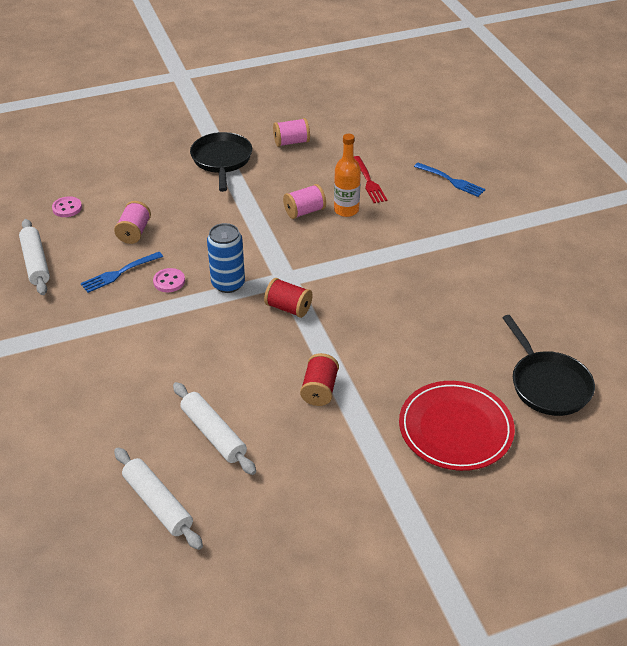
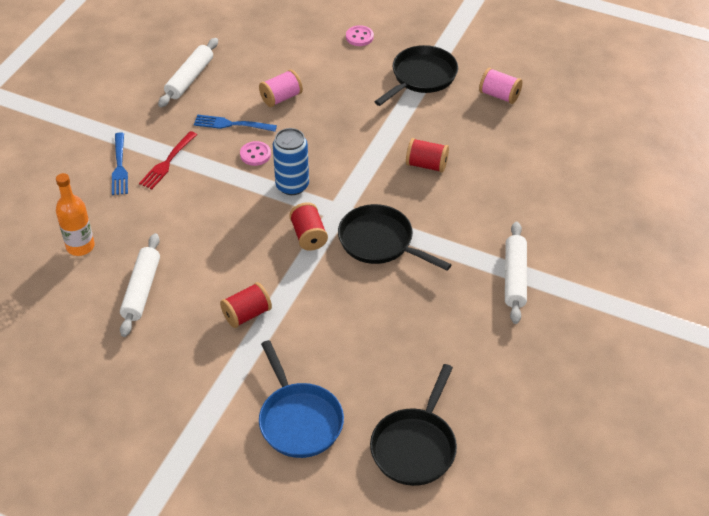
camera: 45 degrees right, 5 degrees up
pink button [52,196,82,217] -> pink button moved to [346,25,374,46]
white rolling pin [114,447,203,550] -> white rolling pin moved to [505,222,527,324]
pink spool [283,184,326,219] -> red spool [406,138,449,173]
orange bottle [334,134,361,217] -> orange bottle moved to [56,173,95,256]
red fork [354,156,387,203] -> red fork moved to [139,131,197,189]
red plate [399,381,515,471] -> blue pan [259,340,344,458]
blue fork [414,163,485,197] -> blue fork moved to [112,132,128,195]
none -> black pan [338,204,452,271]

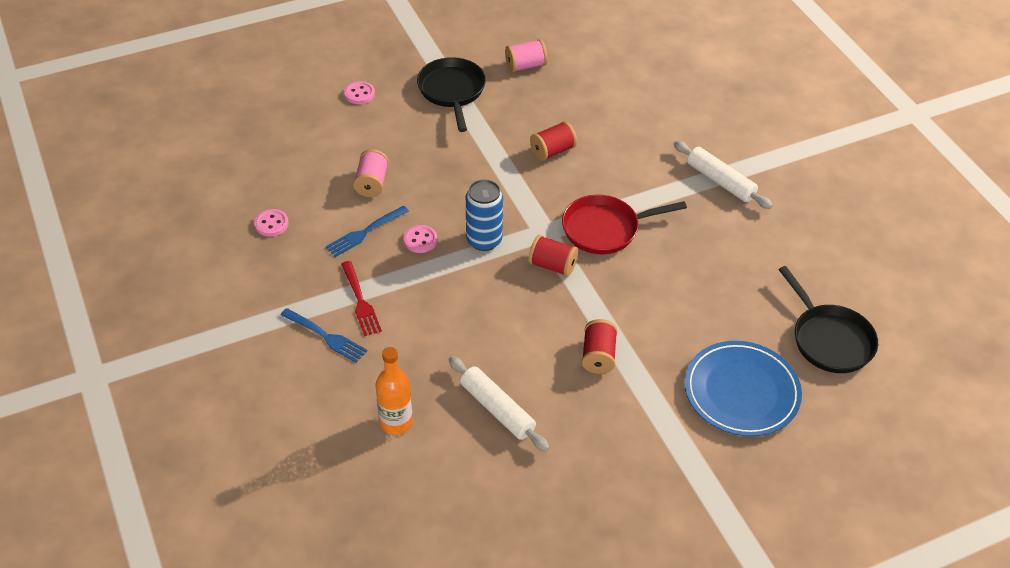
camera: 50 degrees left, 0 degrees up
white rolling pin [158,38,218,107] -> pink button [254,209,289,236]
blue pan [259,340,344,458] -> blue plate [685,341,802,437]
black pan [338,204,452,271] -> red pan [562,195,687,254]

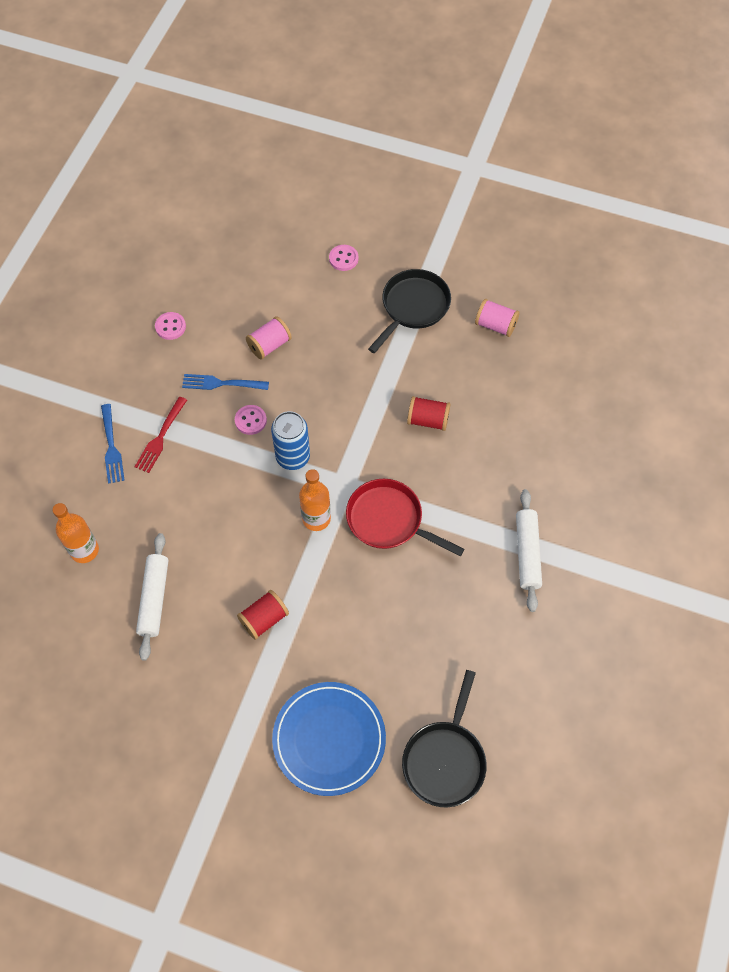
camera: 45 degrees right, 15 degrees up
red spool [528,235,578,277] -> orange bottle [299,469,331,531]

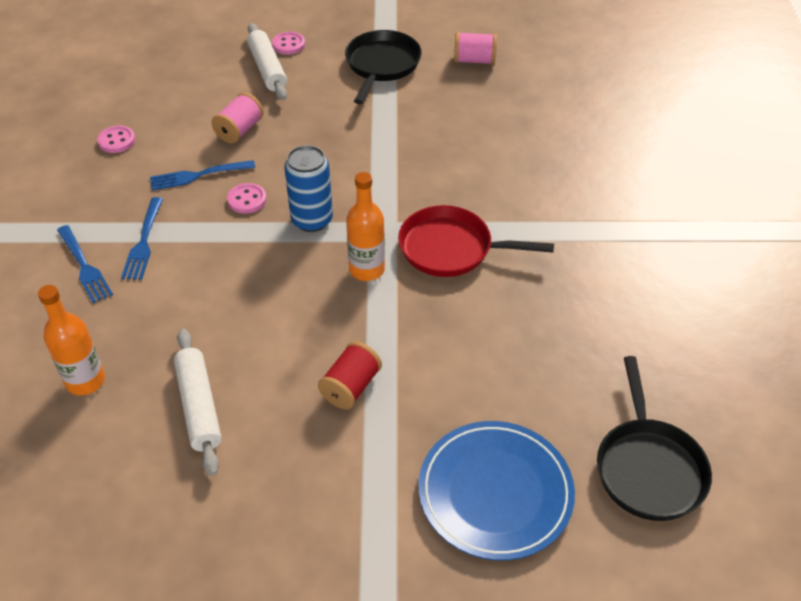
camera: 20 degrees left, 15 degrees down
red fork [135,397,187,473] -> blue fork [121,197,163,280]
red spool [407,396,450,431] -> none
white rolling pin [516,489,542,612] -> white rolling pin moved to [247,23,287,100]

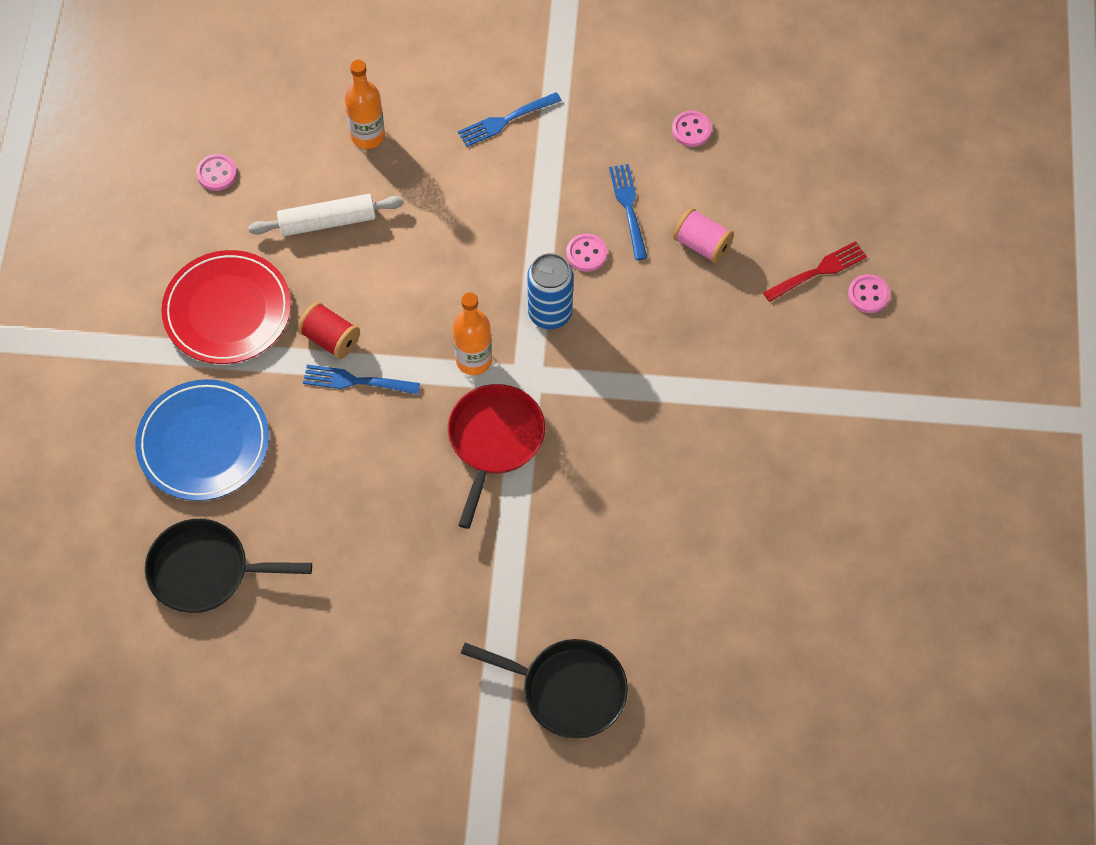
camera: 95 degrees right, 15 degrees up
blue fork [121,197,163,280] -> blue fork moved to [303,365,420,395]
white rolling pin [247,23,287,100] -> red fork [763,241,867,302]
black pan [345,30,422,104] -> black pan moved to [461,639,628,739]
pink spool [454,32,497,65] -> none
none -> red plate [161,250,291,364]
none -> pink button [196,154,237,191]

